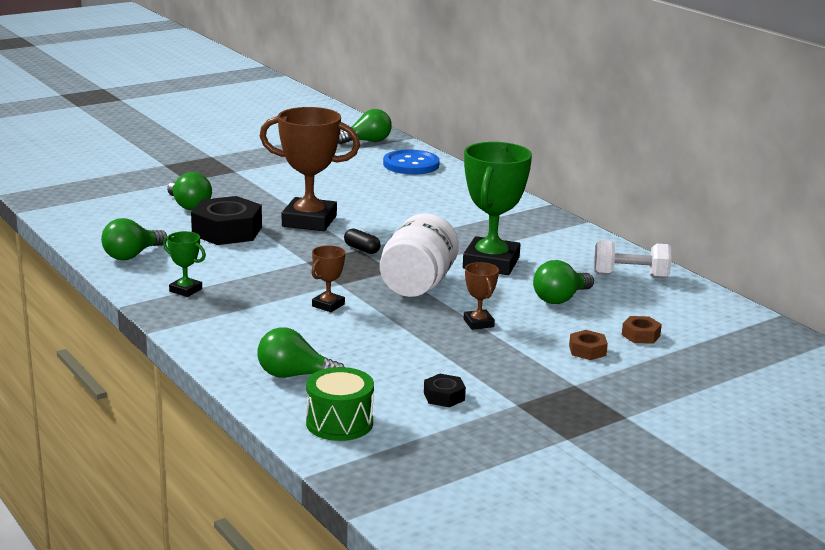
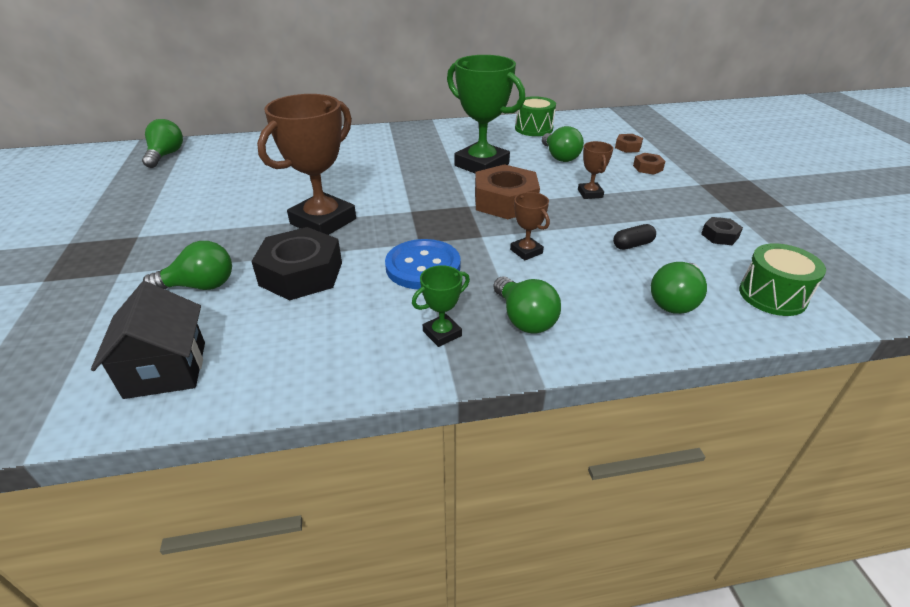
camera: 65 degrees left, 15 degrees up
green light bulb [101,218,167,260] -> green light bulb moved to [493,276,561,333]
black capsule [344,229,381,254] -> black capsule moved to [613,224,656,250]
white jar [380,213,459,297] -> brown nut [475,164,540,219]
blue button [383,150,440,175] -> blue button moved to [385,239,461,289]
brown trophy [464,262,499,330] -> brown trophy turned 75 degrees clockwise [578,141,613,199]
white dumbbell [594,240,672,278] -> green drum [515,96,556,136]
none -> black house [91,281,205,399]

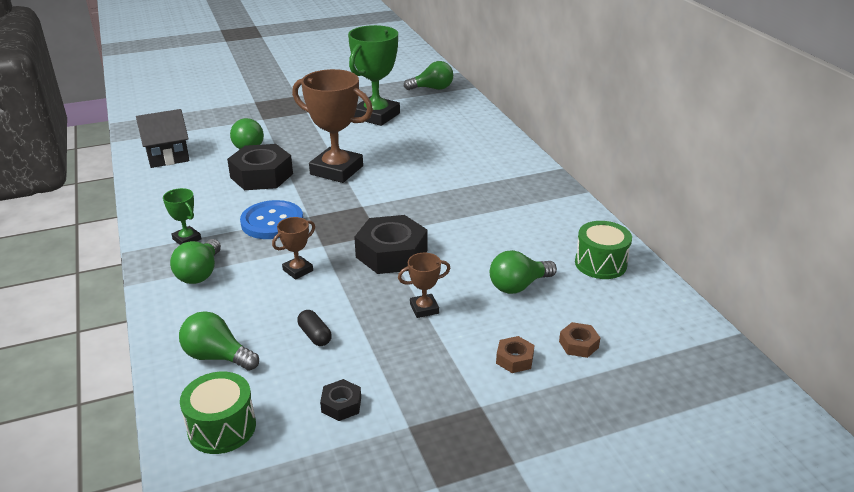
camera: 80 degrees right, 5 degrees down
green trophy [447,55,525,173] -> green trophy moved to [348,25,400,126]
brown nut [475,164,540,219] -> black nut [354,215,428,274]
green light bulb [493,276,561,333] -> green light bulb turned 45 degrees counterclockwise [170,239,221,284]

